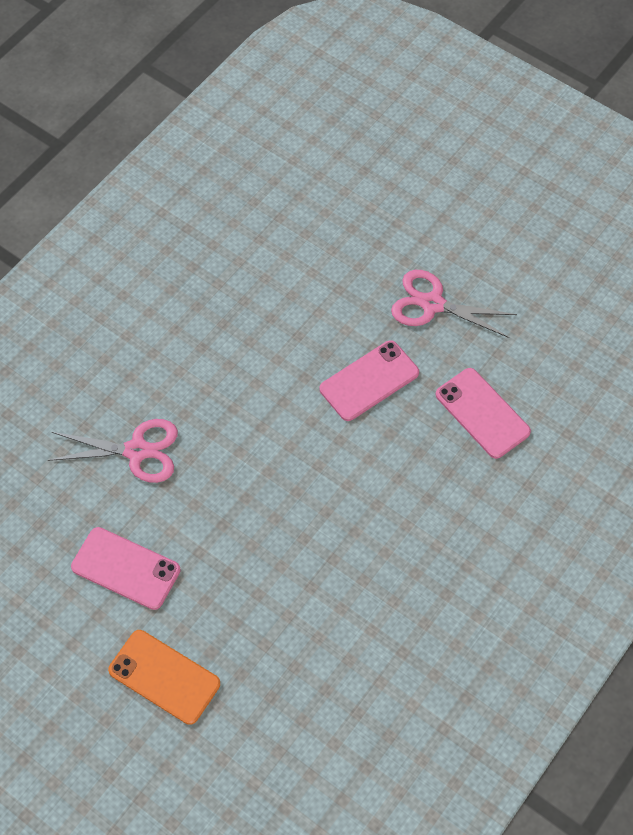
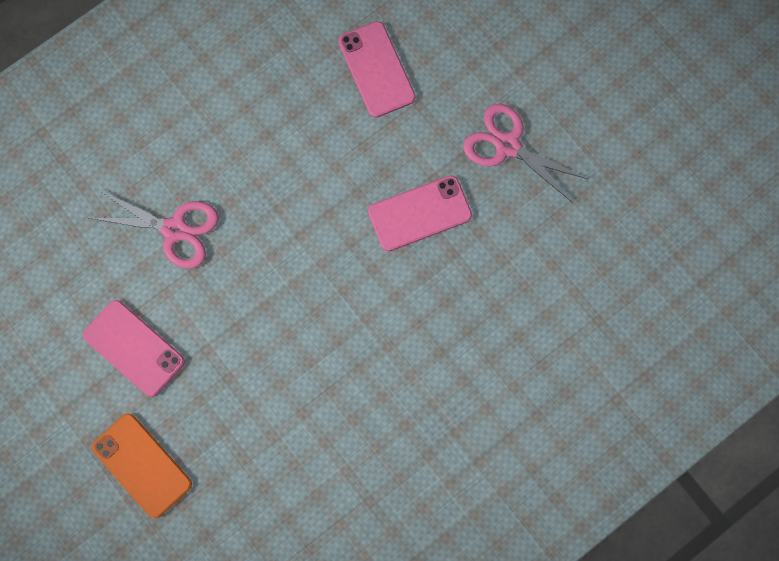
camera: 15 degrees right, 15 degrees up
pink phone [436,368,531,459] -> pink phone moved to [338,21,416,118]

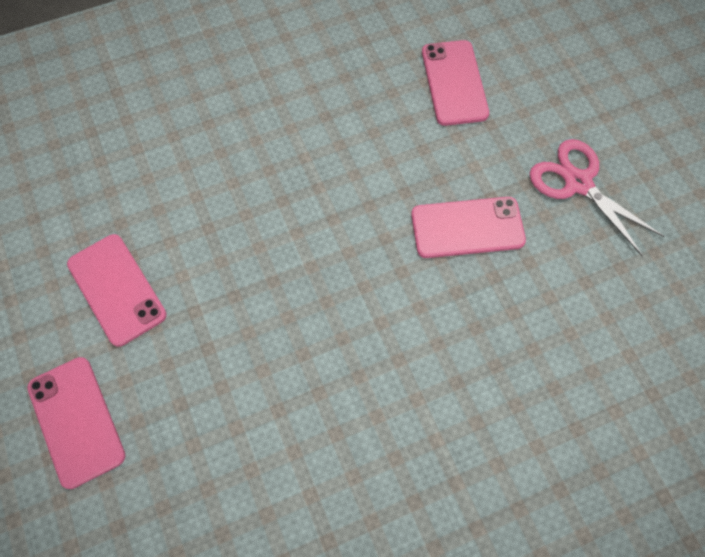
camera: 15 degrees right, 10 degrees down
pink scissors [89,190,219,269] -> none
orange phone [92,414,192,518] -> pink phone [27,357,125,489]

